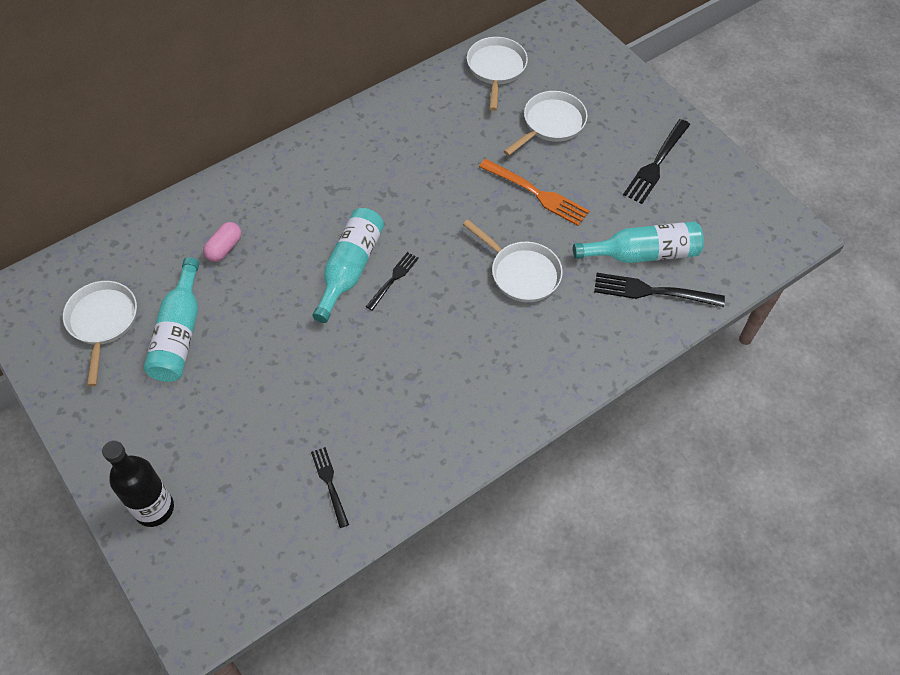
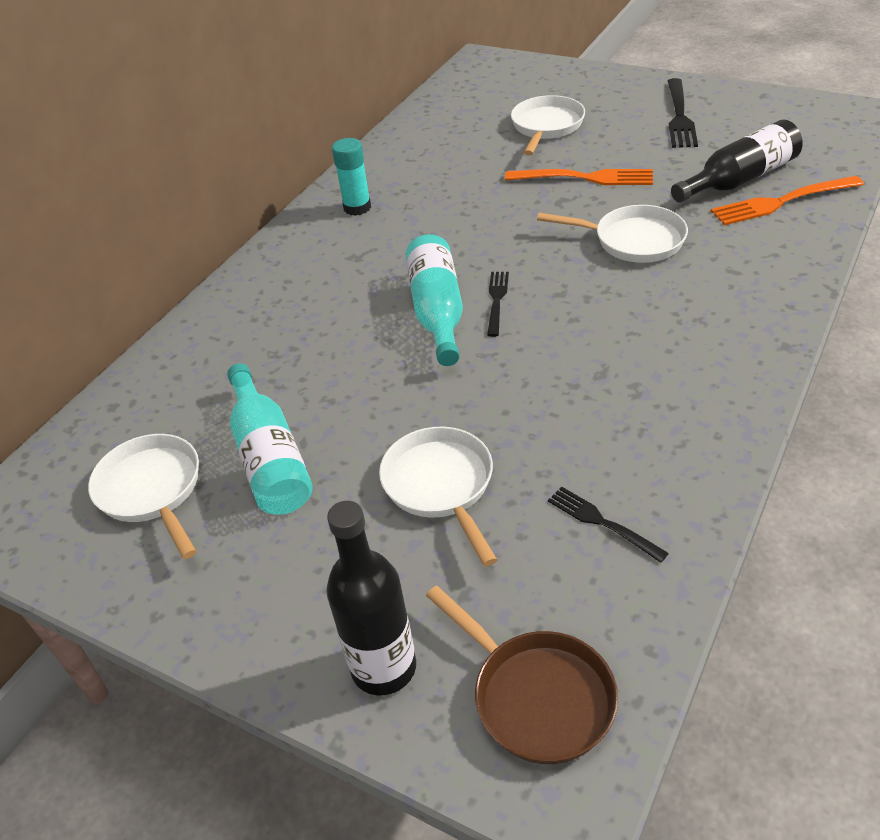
camera: 20 degrees left, 15 degrees down
pink capsule [203,222,241,262] -> none
white pan [467,37,528,111] -> white pan moved to [379,427,497,566]
turquoise bottle [573,222,704,263] -> black bottle [671,120,803,202]
black fork [594,273,725,307] -> orange fork [711,176,864,225]
none -> turquoise glue stick [332,138,371,216]
none -> brown pan [426,585,618,764]

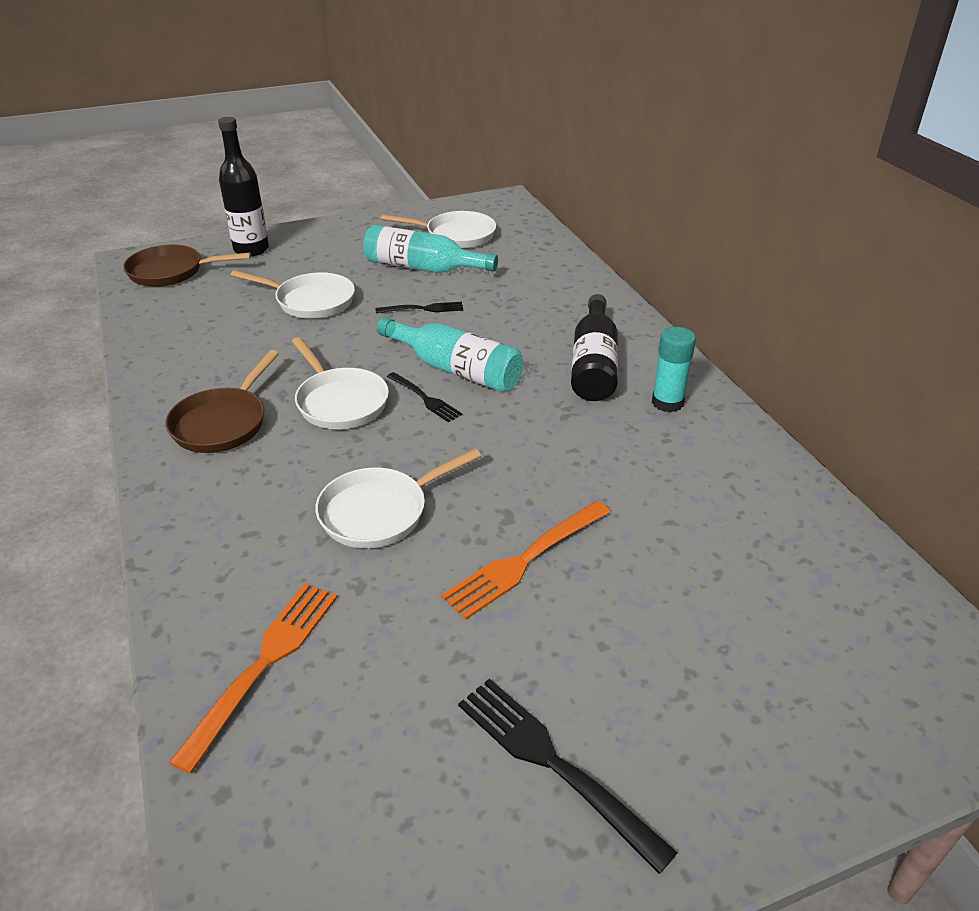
camera: 125 degrees right, 5 degrees down
white pan [511,95,585,155] -> white pan moved to [292,337,389,429]
black fork [548,487,669,563] -> black fork moved to [376,302,463,314]
black bottle [671,120,803,202] -> black bottle moved to [571,294,618,401]
none -> brown pan [165,350,279,453]

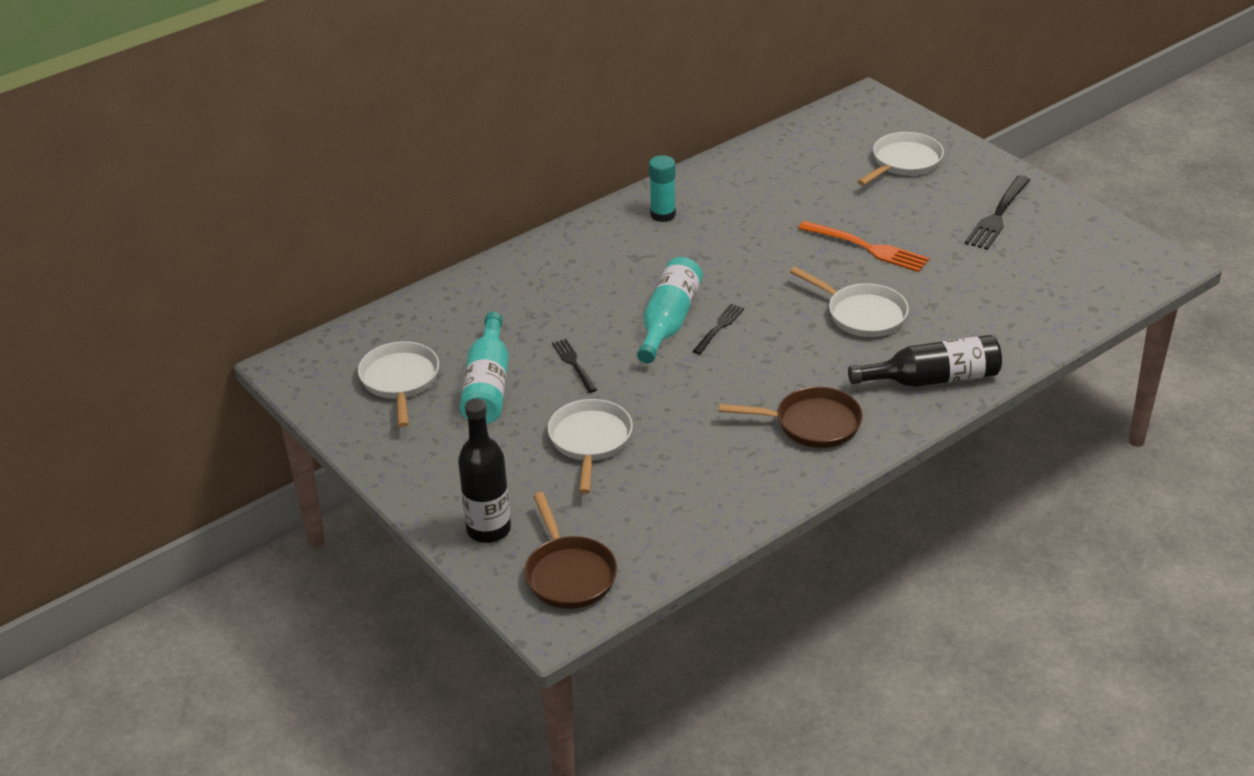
camera: 105 degrees left, 0 degrees up
orange fork [169,583,338,774] -> none
white pan [292,337,389,429] -> white pan moved to [857,132,944,185]
black bottle [571,294,618,401] -> black bottle moved to [848,335,1002,387]

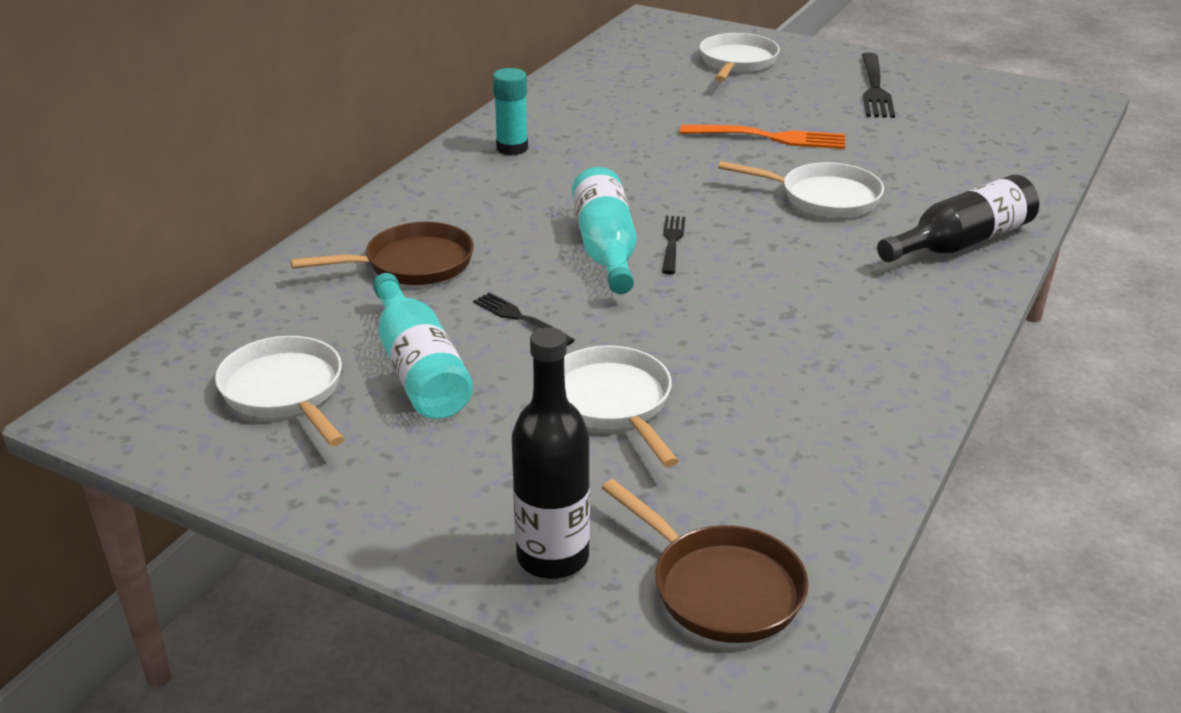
camera: 25 degrees left, 5 degrees down
brown pan [719,387,863,448] -> brown pan moved to [290,222,474,285]

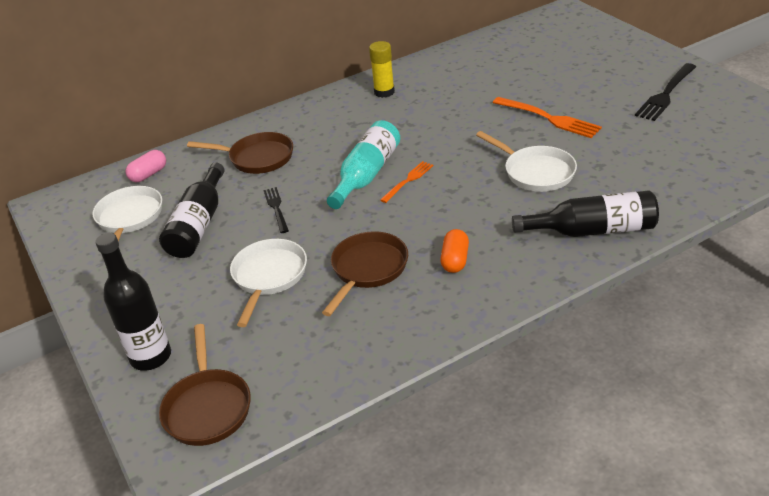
camera: 35 degrees right, 5 degrees up
turquoise bottle [373,273,473,419] -> black bottle [159,163,224,258]
turquoise glue stick [493,68,528,155] -> yellow glue stick [369,41,395,98]
black fork [662,216,685,274] -> orange fork [380,161,433,203]
white pan [699,33,780,81] -> none
none -> pink capsule [125,150,166,182]
none -> brown pan [322,231,408,316]
none -> orange capsule [440,229,469,273]

